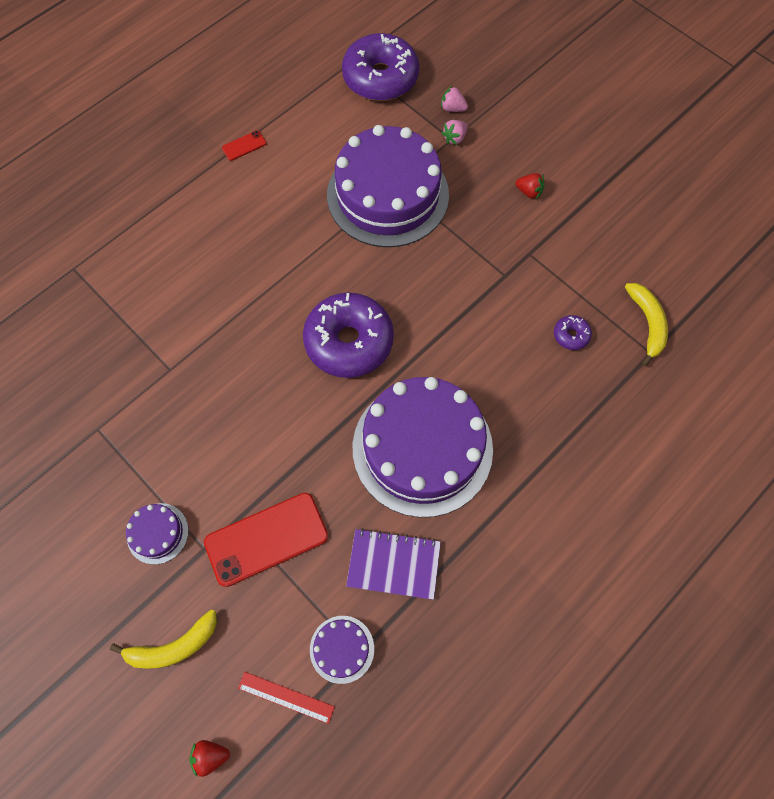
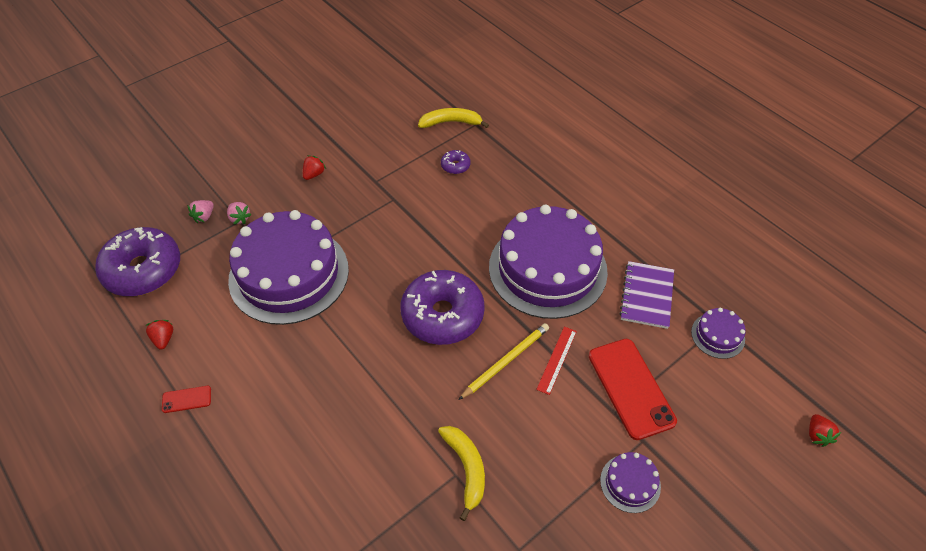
camera: 85 degrees left, 15 degrees down
yellow banana [110,610,217,669] -> yellow banana moved to [438,426,485,521]
red phone [222,130,267,161] -> red phone turned 75 degrees counterclockwise [162,386,211,413]
red ruler [238,672,335,724] -> red ruler moved to [536,327,577,395]
none -> red strawberry [145,320,173,350]
none -> yellow pencil [458,323,549,400]

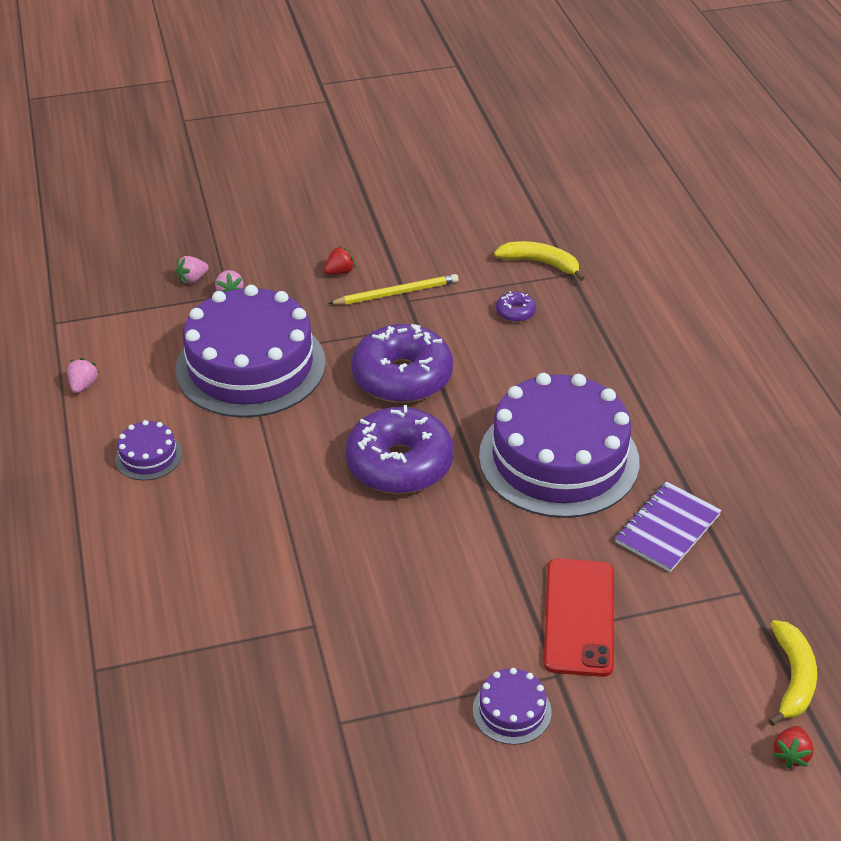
camera: 25 degrees right, 10 degrees down
purple donut [95,227,180,296] -> purple donut moved to [351,324,453,403]
red strawberry [145,320,173,350] -> pink strawberry [67,358,99,393]
red phone [162,386,211,413] -> none
yellow banana [438,426,485,521] -> yellow banana moved to [768,620,817,726]
yellow pencil [458,323,549,400] -> yellow pencil moved to [328,274,459,305]
red ruler [536,327,577,395] -> none
purple cake [691,308,746,359] -> purple cake moved to [115,420,182,480]

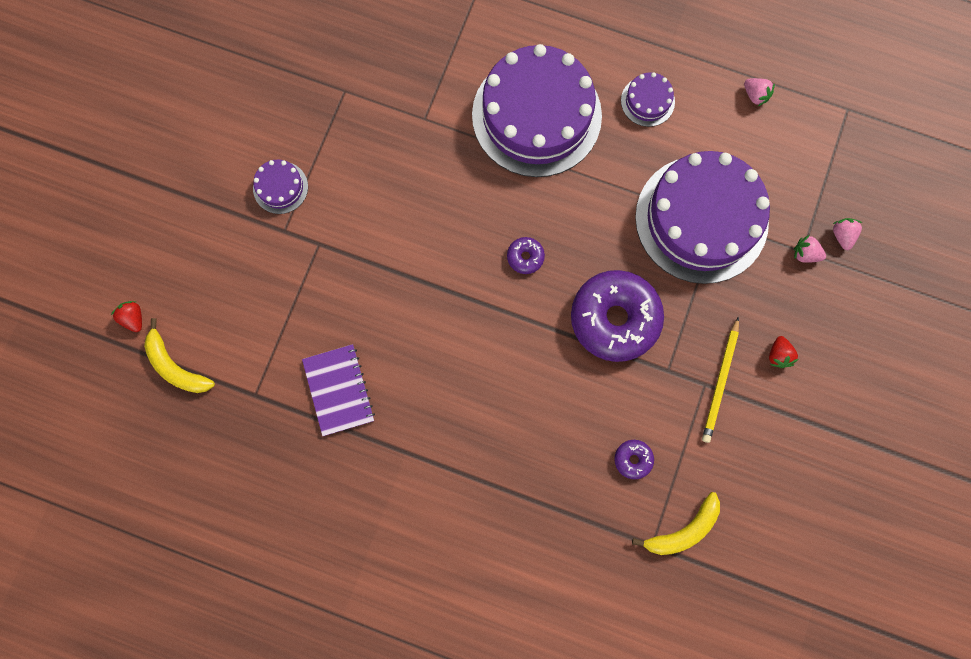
camera: 125 degrees right, 35 degrees up
purple donut [345,405,454,494] -> purple donut [507,237,545,274], size x0.42
purple cake [479,373,639,518] -> purple cake moved to [472,44,602,177]
red phone [544,558,614,677] -> none

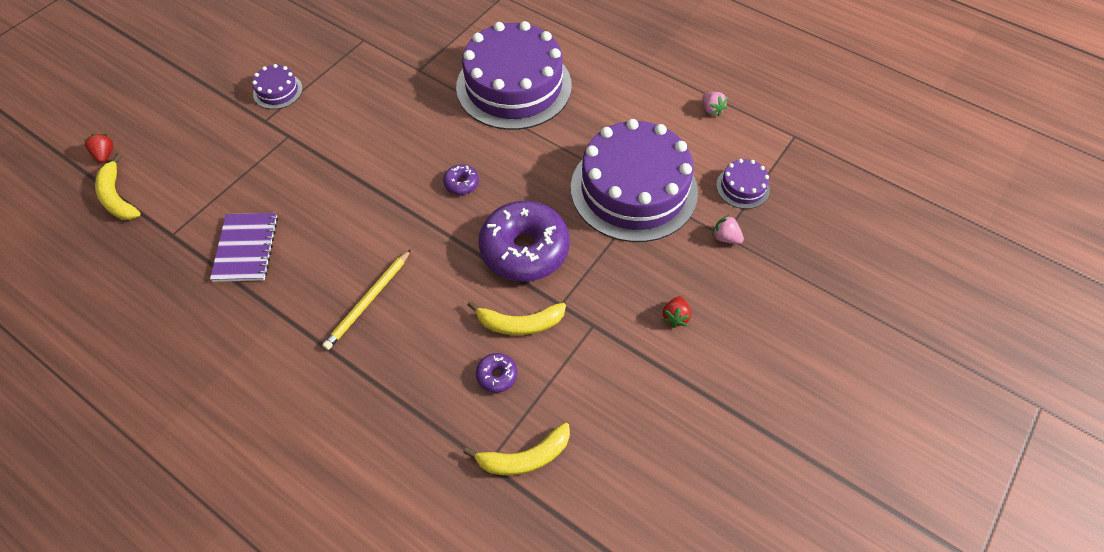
camera: 15 degrees right, 20 degrees down
purple cake [621,72,675,127] -> purple cake moved to [716,159,770,209]
yellow pencil [702,317,739,443] -> yellow pencil moved to [322,249,411,350]
pink strawberry [833,218,863,250] -> none
none -> yellow banana [468,301,566,335]

